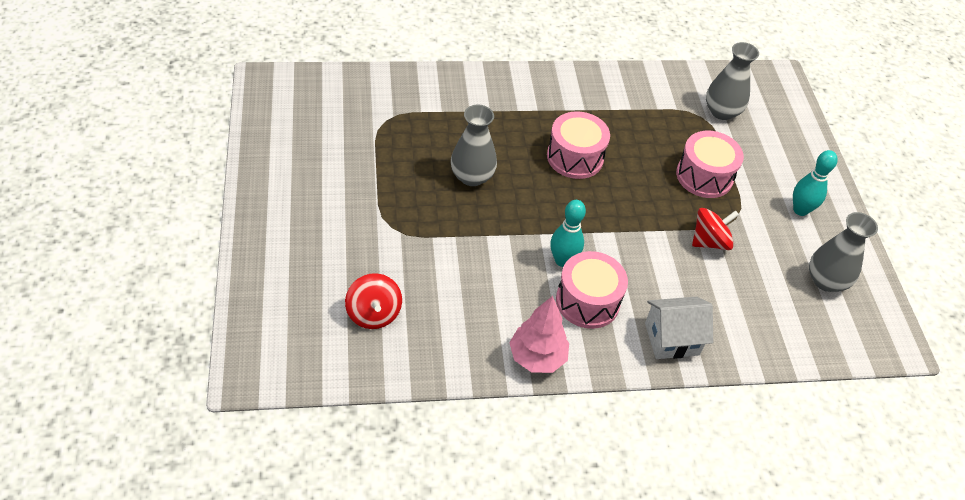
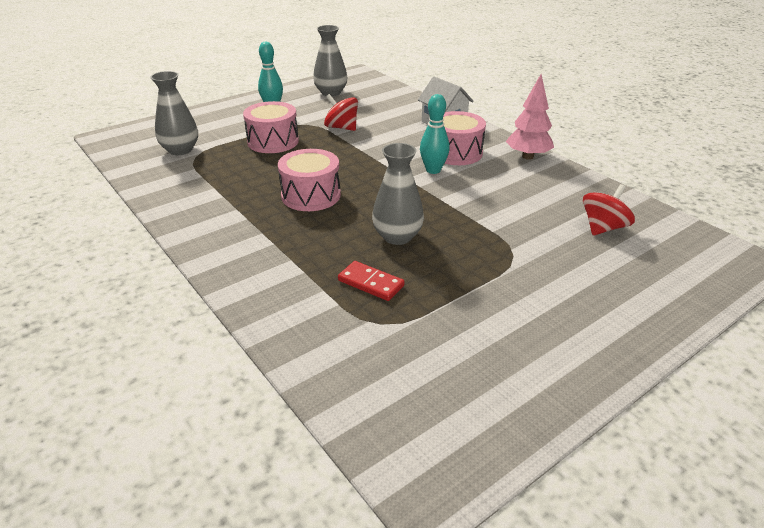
camera: 115 degrees left, 15 degrees down
none -> red domino [338,261,405,301]

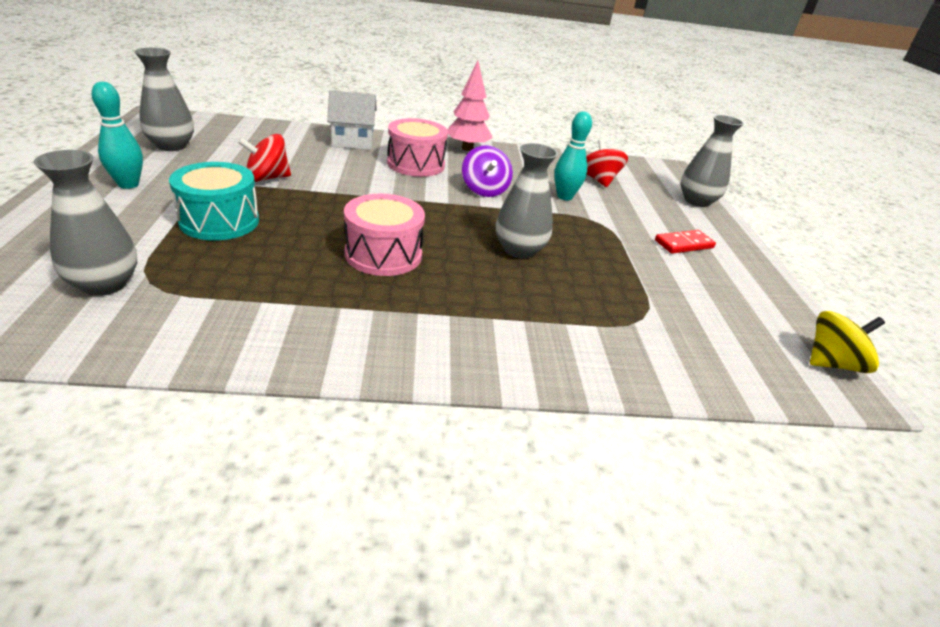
camera: 60 degrees left, 0 degrees up
pink drum [243,101,299,153] -> turquoise drum [169,162,259,240]
red domino [338,261,405,301] -> red domino moved to [655,230,716,254]
turquoise bowling pin [420,94,450,174] -> turquoise bowling pin moved to [554,112,592,200]
none -> purple spinning top [462,145,513,197]
none -> grey vase [681,115,744,207]
none -> yellow spinning top [810,311,885,373]

